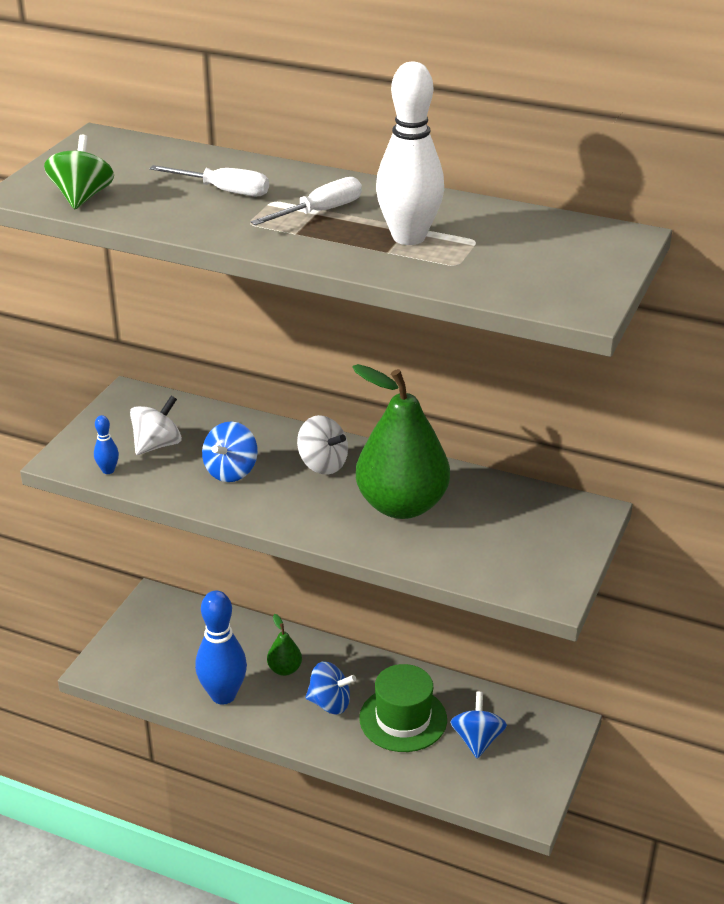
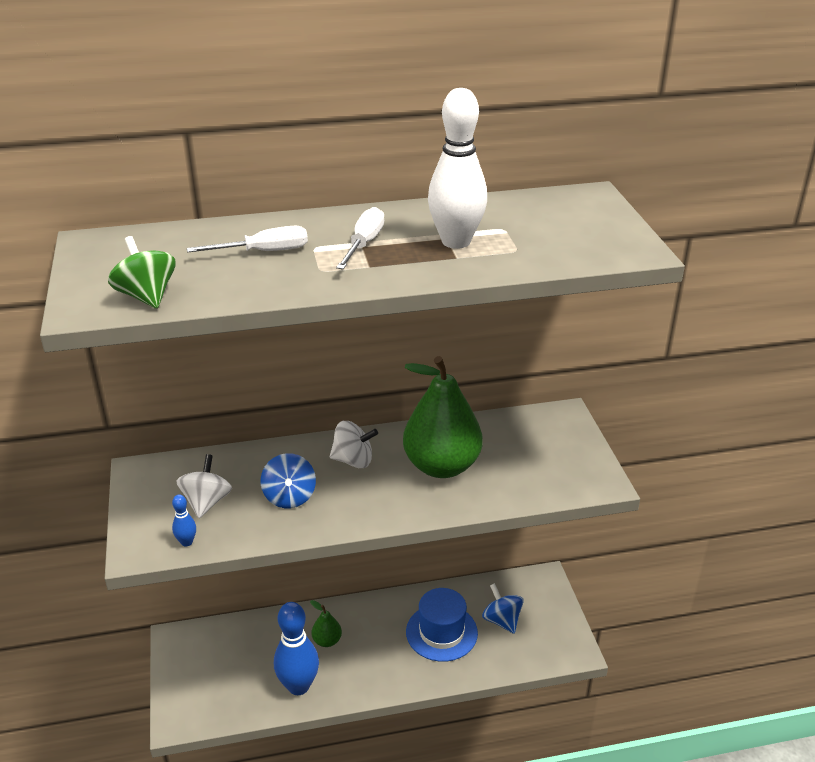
camera: 35 degrees left, 0 degrees up
blue spinning top [305,662,356,714] -> none
green hat [359,664,447,752] -> blue hat [406,588,478,662]

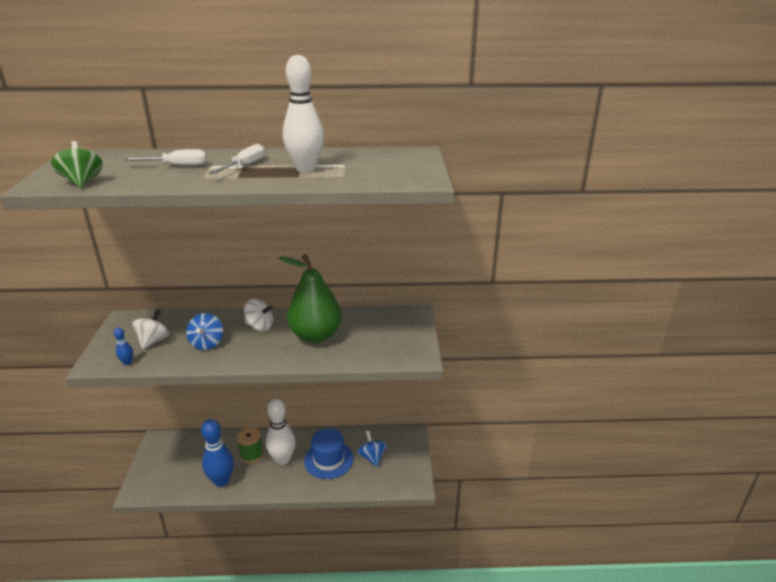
camera: 10 degrees right, 5 degrees down
green pear [310,600,342,647] -> green spool [237,427,263,463]
none -> white bowling pin [266,399,296,465]

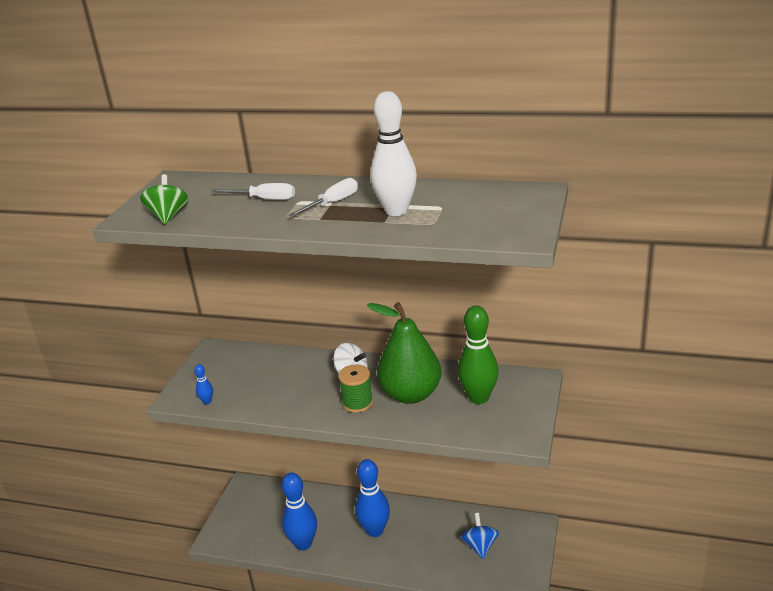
camera: 20 degrees right, 0 degrees up
white spinning top [132,309,169,349] -> none
blue spinning top [186,313,223,350] -> none
green spool [237,427,263,463] -> green spool moved to [338,364,373,413]
white bowling pin [266,399,296,465] -> blue bowling pin [355,459,390,537]
blue hat [304,428,354,479] -> none
none -> green bowling pin [458,306,499,404]

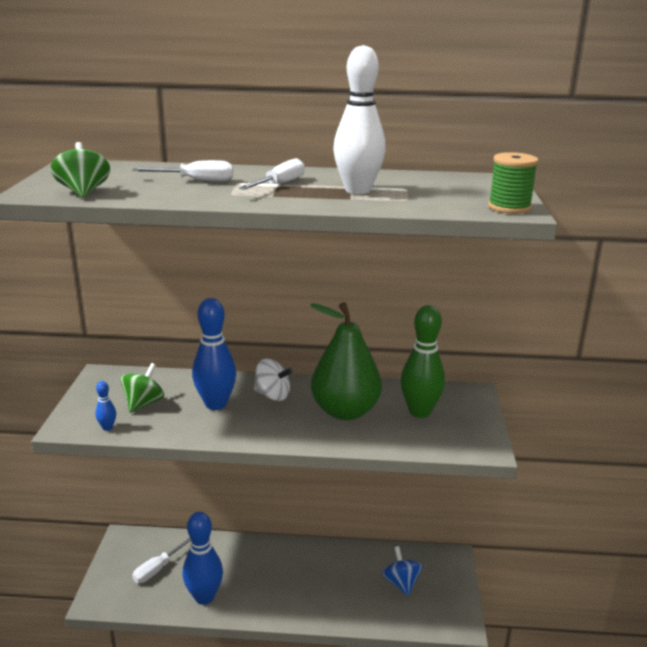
camera: 15 degrees left, 5 degrees down
green spool [338,364,373,413] -> green spool moved to [488,152,538,214]
blue bowling pin [355,459,390,537] -> blue bowling pin moved to [192,298,236,410]
none -> green spinning top [120,363,164,413]
none -> white screwdriver [132,537,191,583]

